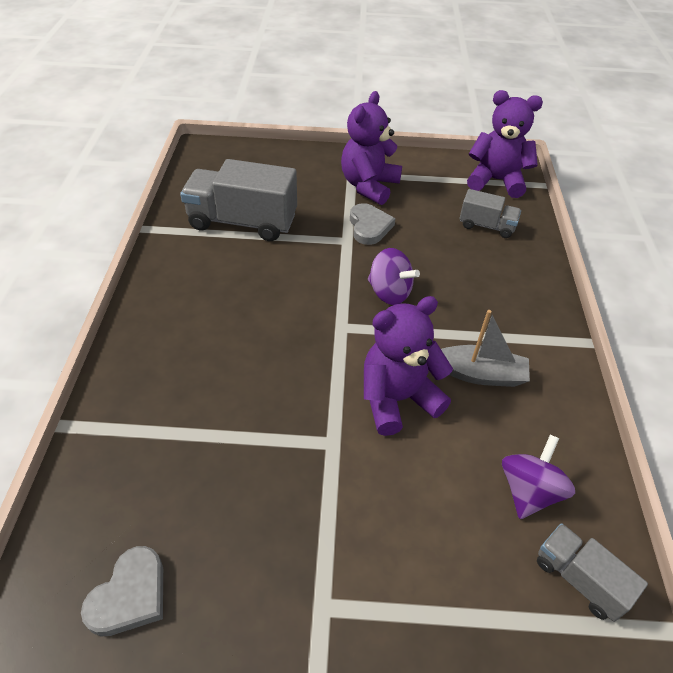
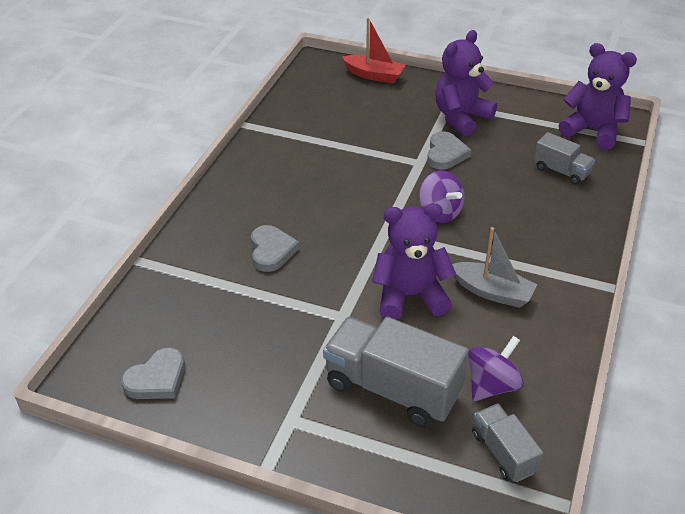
camera: 20 degrees right, 5 degrees down
grey truck [180,159,297,241] -> grey truck moved to [323,317,469,428]
none -> grey heart [251,225,299,272]
none -> red boat [342,18,406,83]

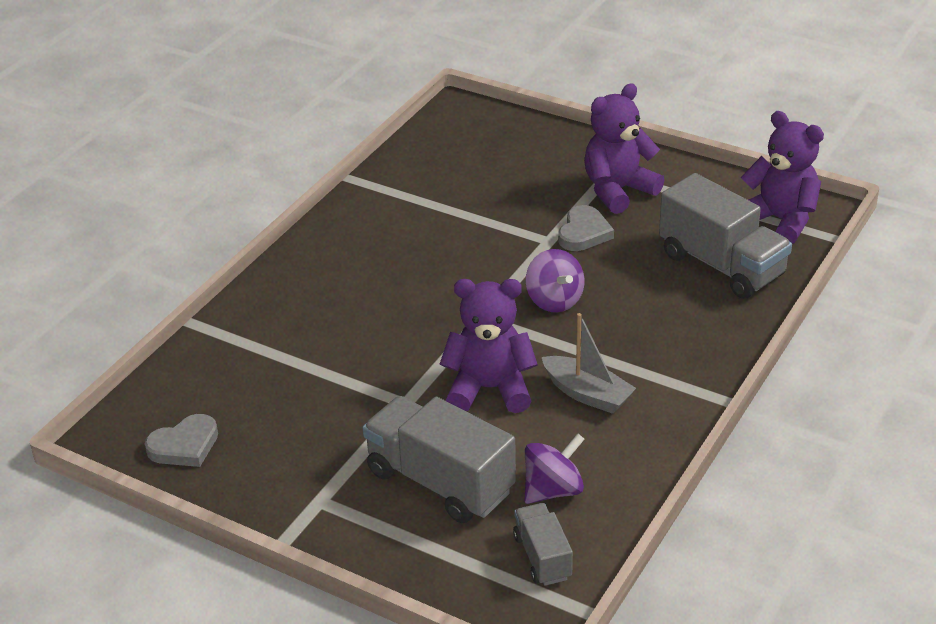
camera: 10 degrees right, 5 degrees down
grey heart [251,225,299,272] -> none
red boat [342,18,406,83] -> none
grey truck [534,132,595,185] -> grey truck [659,173,792,299], size x1.86

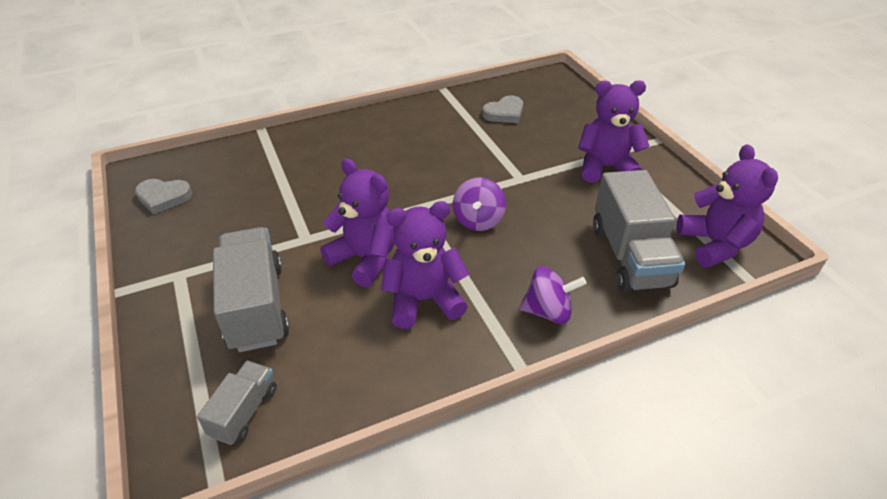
camera: 35 degrees right, 5 degrees up
purple spinning top [525,434,584,504] -> purple spinning top moved to [519,266,587,324]
grey boat [542,313,636,414] -> purple teddy bear [381,201,469,329]
grey heart [558,205,614,251] -> grey heart moved to [482,96,524,123]

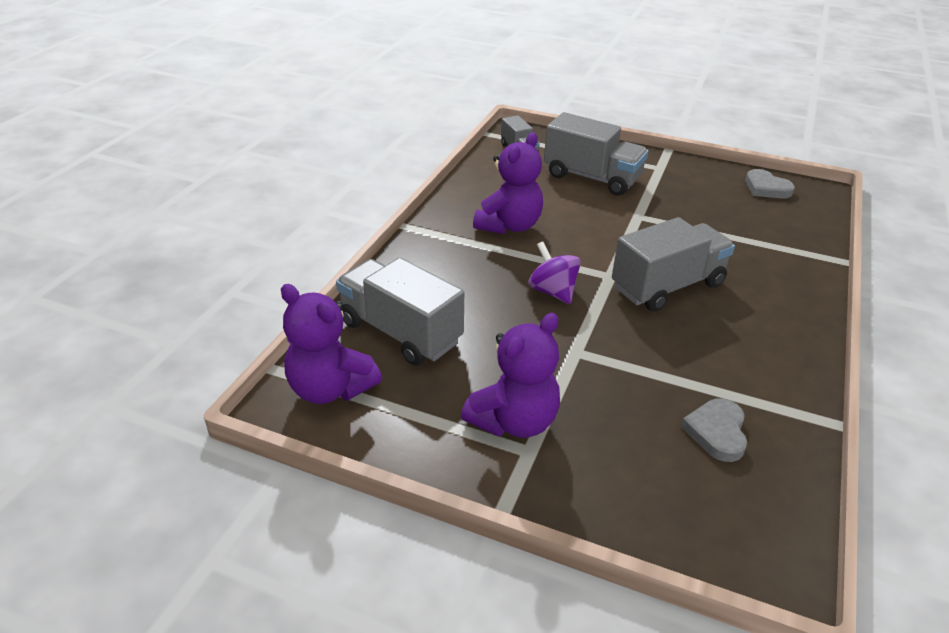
camera: 135 degrees right, 5 degrees down
grey heart [135,179,192,214] -> grey heart turned 90 degrees counterclockwise [746,169,795,199]
purple teddy bear [320,159,395,287] -> none
purple spinning top [519,266,587,324] -> none
none -> grey truck [612,217,735,312]

